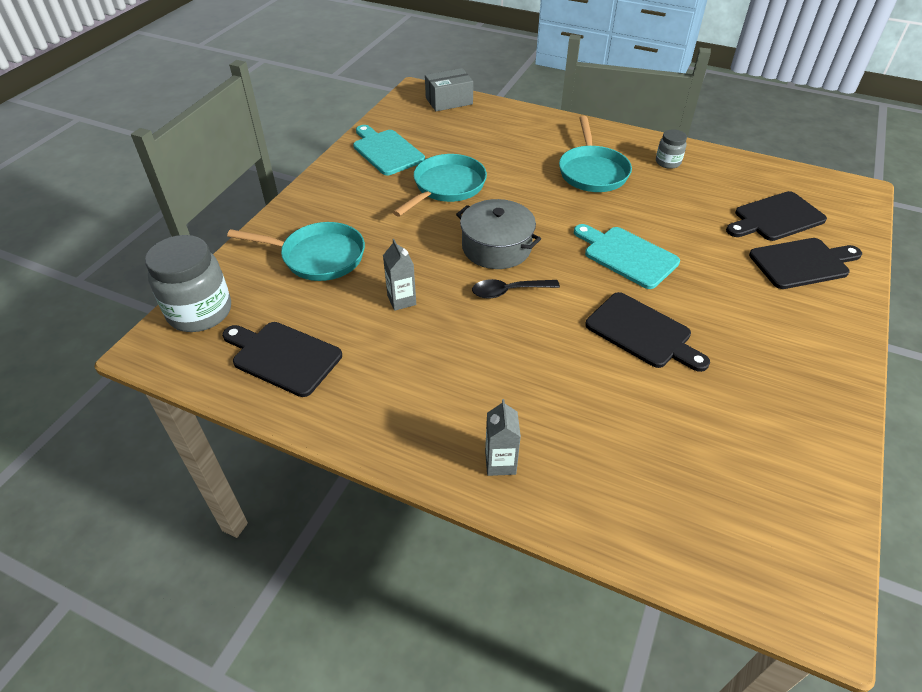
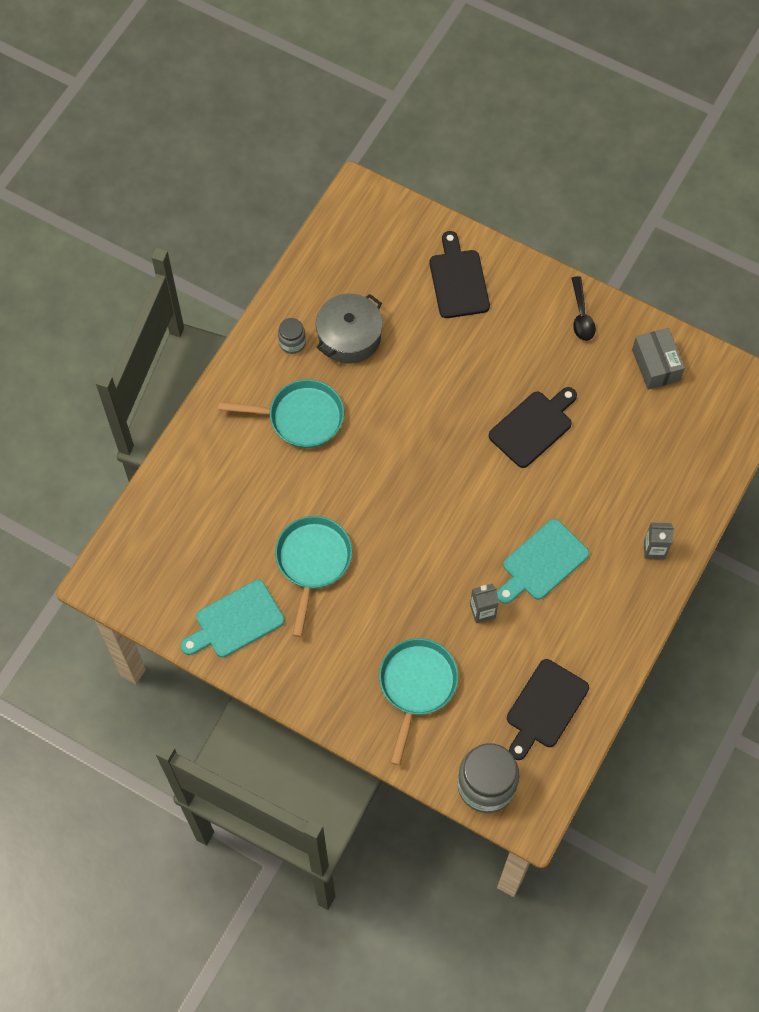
camera: 85 degrees left, 20 degrees up
turquoise pan [393,154,487,217] -> turquoise pan turned 60 degrees clockwise [275,516,352,637]
grey box [425,68,473,111] -> grey box moved to [632,328,685,390]
grey pot [456,199,541,269] -> grey pot moved to [316,293,383,364]
black spoon [472,279,560,299] -> black spoon moved to [572,276,596,341]
turquoise cutting board [574,224,680,289] -> turquoise cutting board moved to [497,519,589,604]
black cutting board [726,191,827,241] -> none

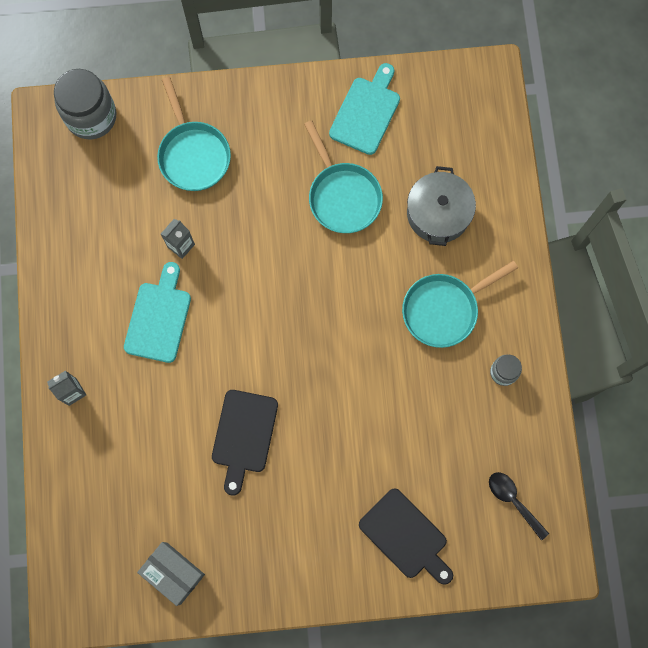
camera: 145 degrees right, 10 degrees up
grey pot [316,293,383,364] -> grey pot moved to [407,166,476,246]
black cutting board [507,659,589,760] -> none
black spoon [572,276,596,341] -> black spoon moved to [489,472,549,541]

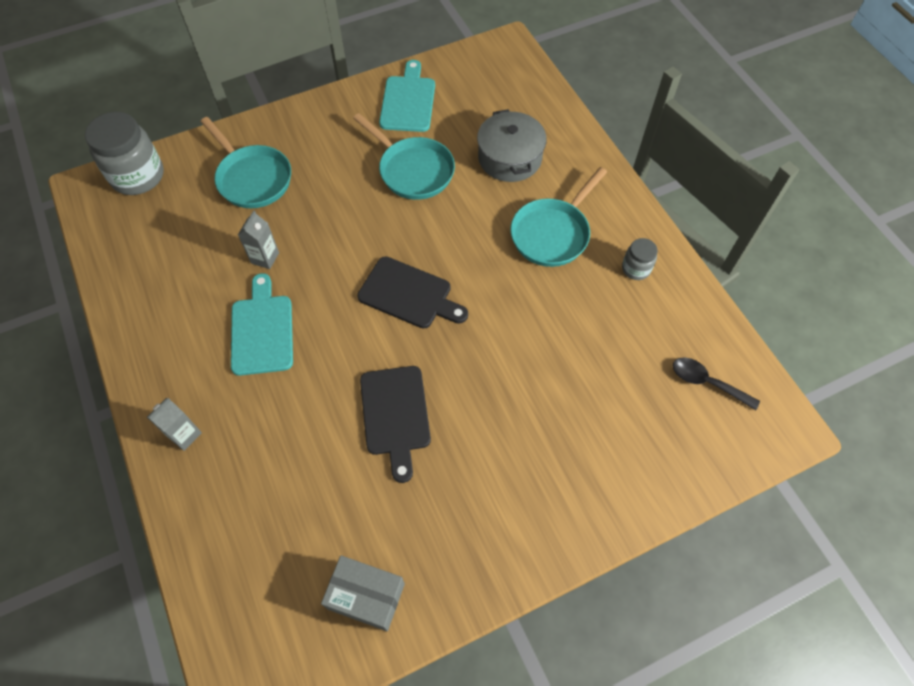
camera: 20 degrees left, 15 degrees down
black cutting board [359,488,453,585] -> black cutting board moved to [357,256,468,329]

